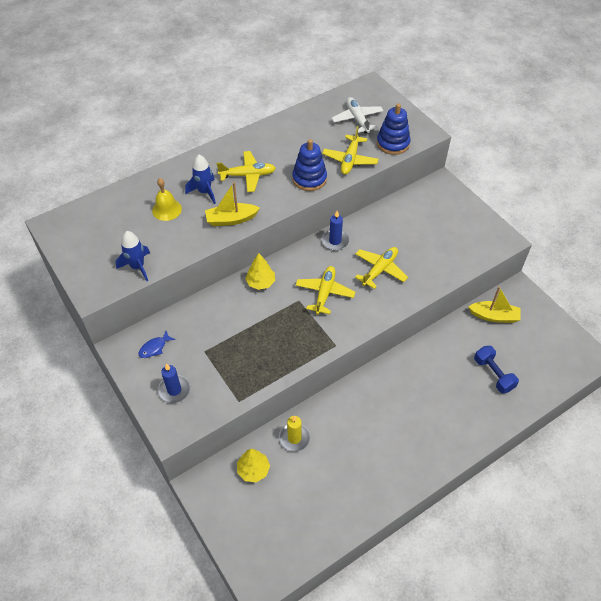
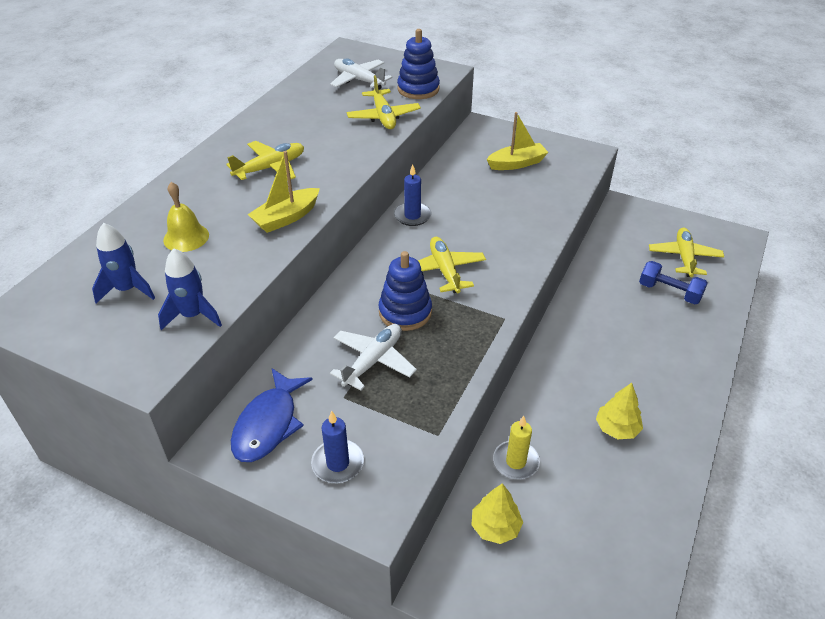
camera: 30 degrees left, 10 degrees down
blue fish [138,331,175,358] -> blue fish [231,368,313,462], size x1.89
blue rocket [185,155,216,204] -> blue rocket moved to [92,223,155,303]
yellow tree [245,253,275,290] -> yellow tree moved to [596,383,643,439]
blue stacking toy [292,139,327,191] -> blue stacking toy moved to [379,251,432,331]
yellow plane [355,247,408,289] -> yellow plane moved to [649,228,724,277]
yellow boat [468,287,520,323] -> yellow boat moved to [486,112,548,170]
none -> white plane [330,324,417,391]

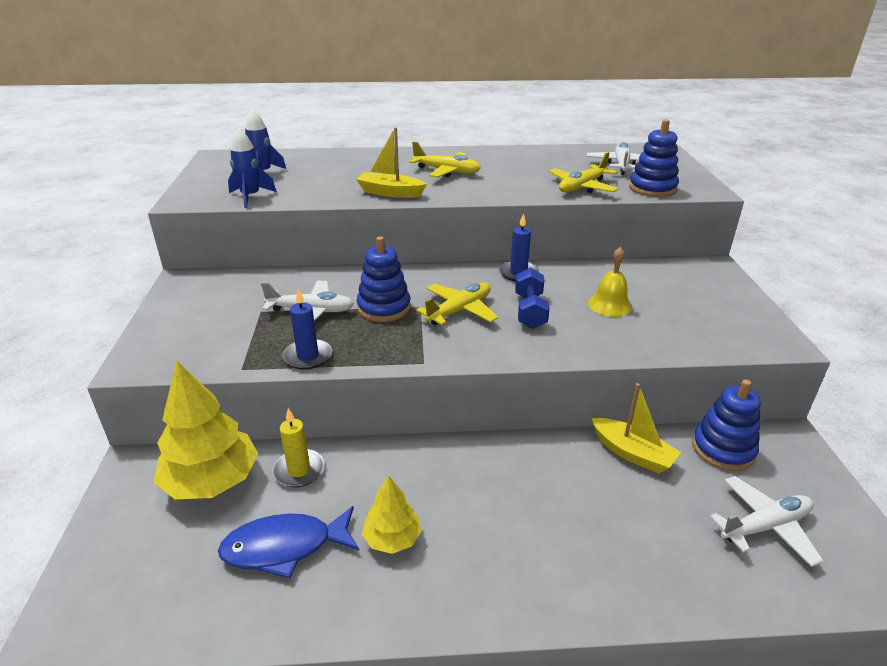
camera: 60 degrees right, 10 degrees down
yellow bell [163,182,209,252] -> yellow bell moved to [588,247,632,317]
blue fish [231,368,313,462] -> blue fish moved to [218,506,359,578]
blue candle [311,411,364,483] -> blue candle moved to [283,288,332,370]
yellow tree [471,483,523,544] -> yellow tree [154,361,258,499], size x1.81
yellow boat [486,112,548,170] -> yellow boat moved to [591,383,681,473]
blue dumbbell [639,261,708,304] -> blue dumbbell moved to [515,268,550,329]
yellow plane [649,228,724,277] -> white plane [710,476,823,567]
none -> blue stacking toy [692,379,761,471]

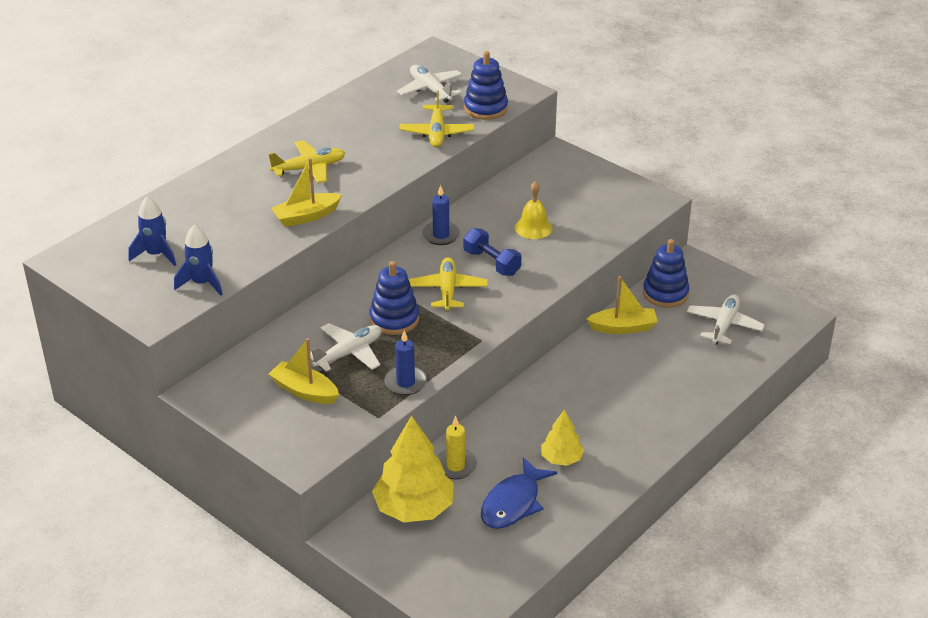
camera: 45 degrees left, 5 degrees up
none -> yellow boat [268,338,339,404]

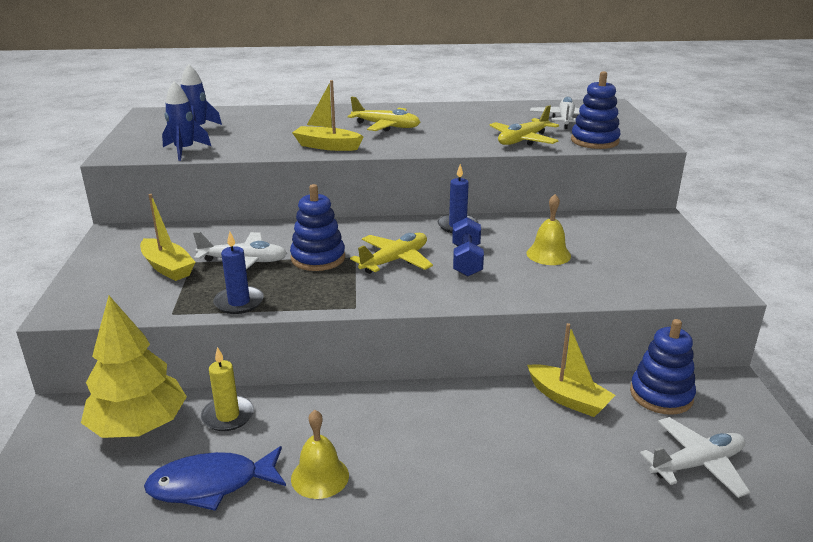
camera: 45 degrees right, 10 degrees down
yellow boat [268,338,339,404] -> yellow boat turned 150 degrees clockwise [140,194,196,281]
yellow tree [541,409,584,466] -> yellow bell [291,410,349,499]

